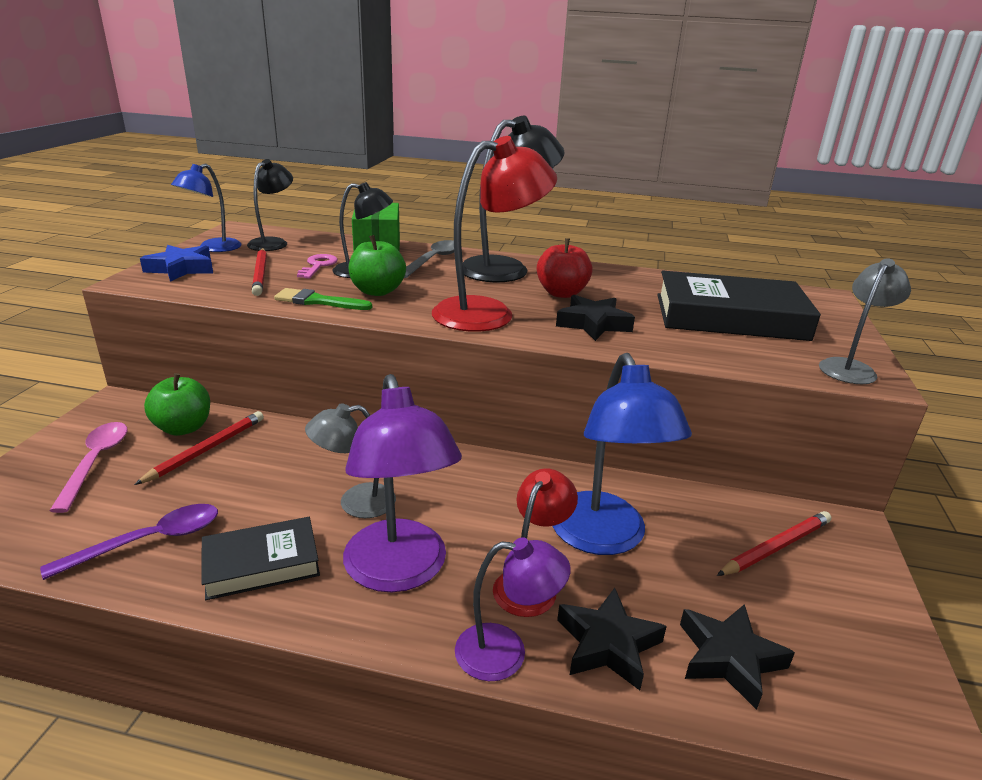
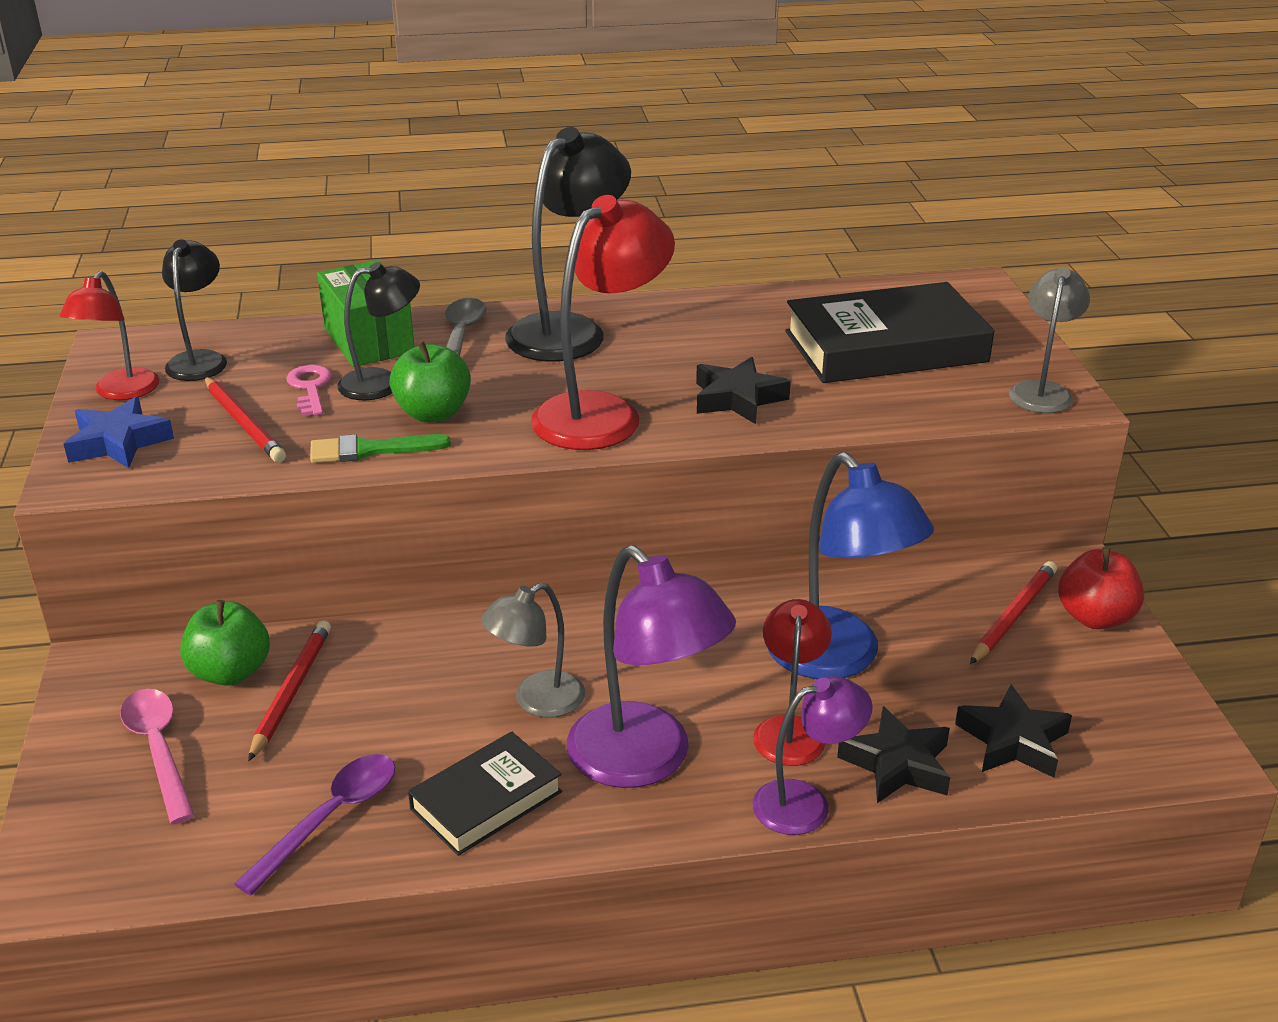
camera: 20 degrees left, 5 degrees up
blue lamp [171,163,242,252] -> red lamp [60,271,160,400]
red apple [537,238,593,298] -> red apple moved to [1058,547,1144,629]

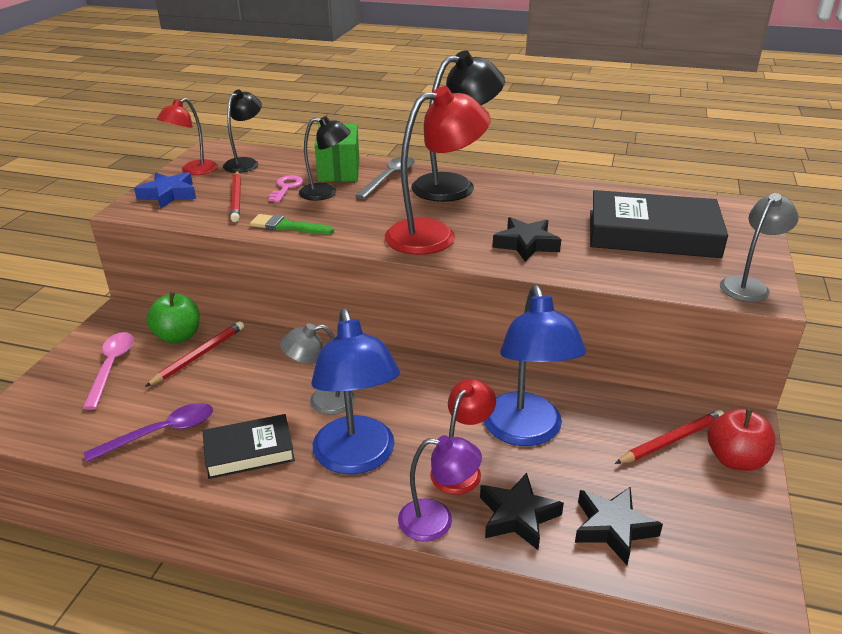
camera: 25 degrees right, 0 degrees up
green apple [390,340,471,422] -> none
purple lamp [567,545,736,788] -> blue lamp [312,308,400,475]

